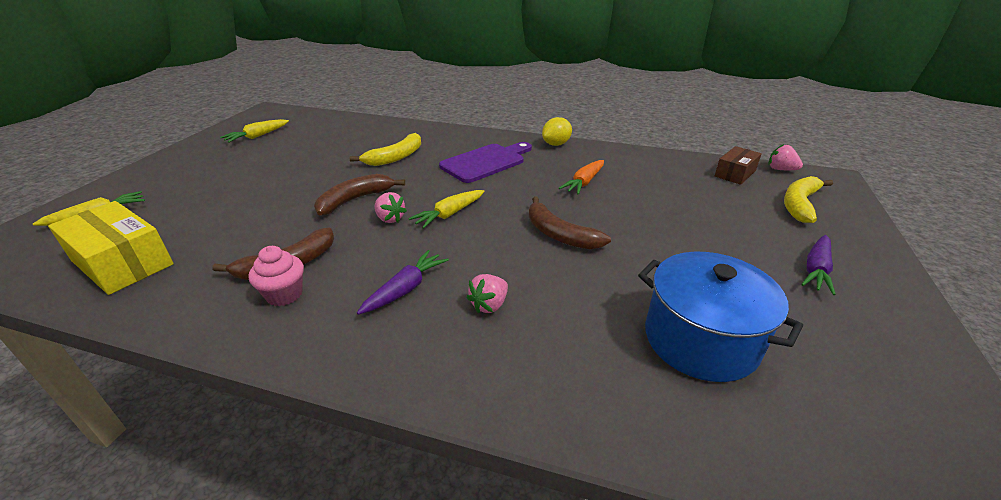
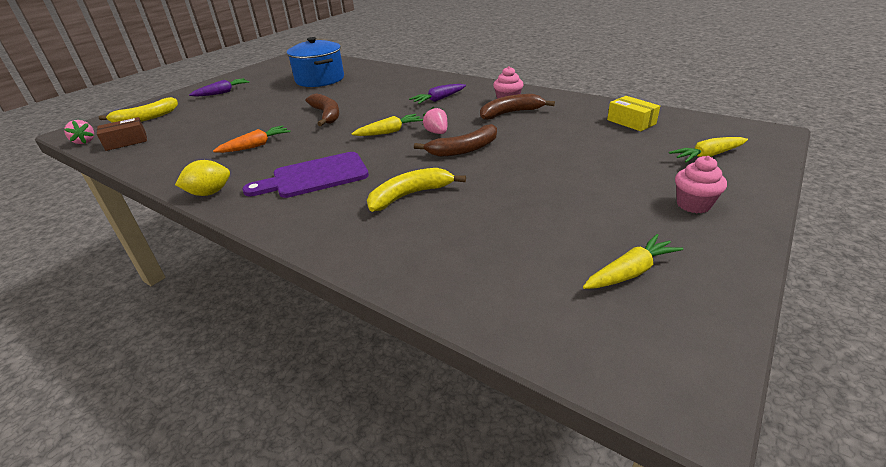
camera: 160 degrees left, 0 degrees up
yellow box [48,201,174,295] -> yellow box [607,96,660,131], size x0.60
pink strawberry [466,274,508,313] -> none
none -> pink cupcake [675,156,727,213]

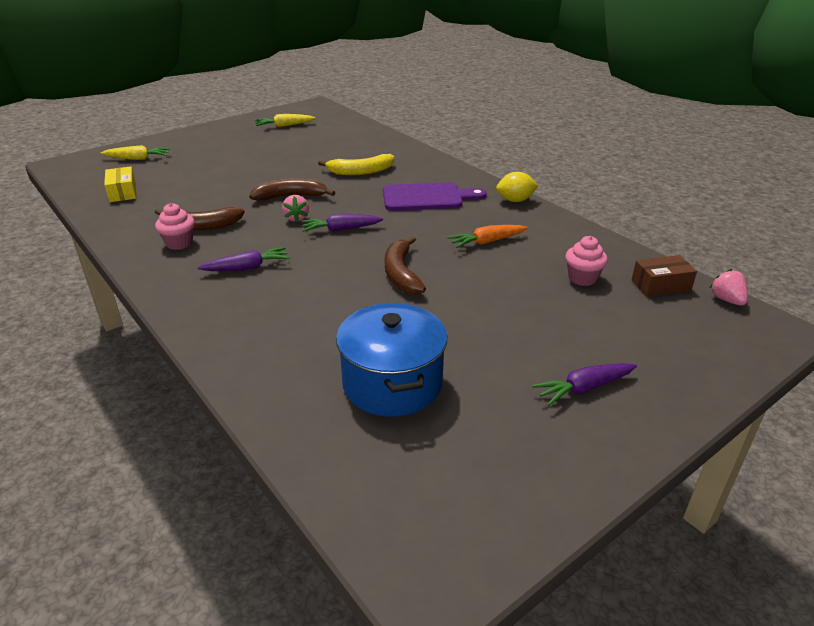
camera: 165 degrees left, 0 degrees up
yellow banana [99,97,178,123] -> none
yellow carrot [351,114,423,136] -> purple carrot [301,214,383,232]
pink cupcake [675,156,727,213] -> pink cupcake moved to [565,236,608,286]

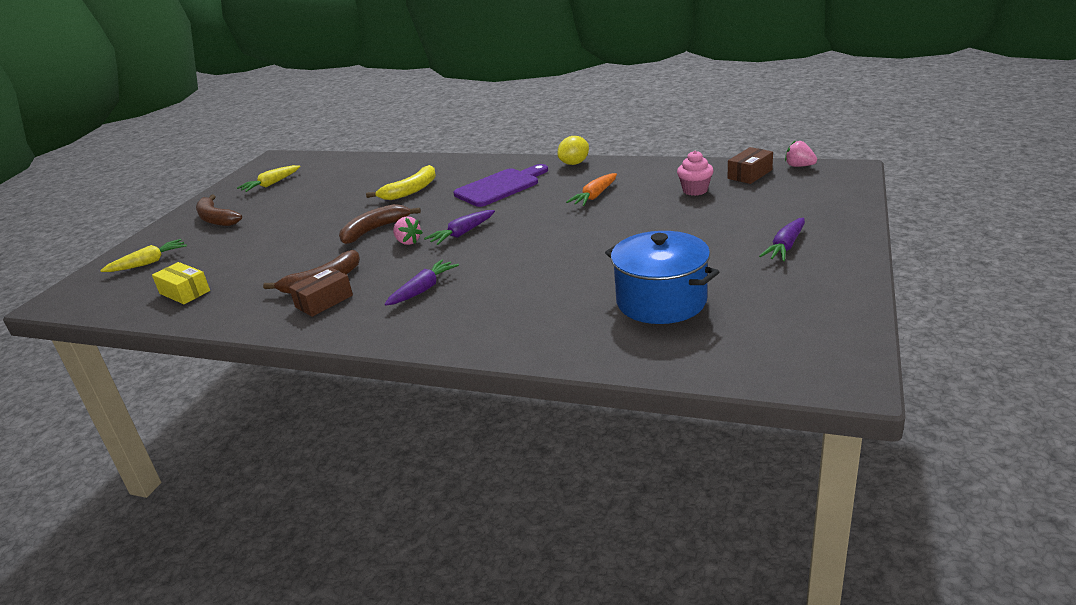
camera: 30 degrees left, 5 degrees down
pink cupcake [155,203,195,250] -> brown box [289,267,353,317]
brown banana [385,236,426,295] -> brown banana moved to [196,194,242,226]

